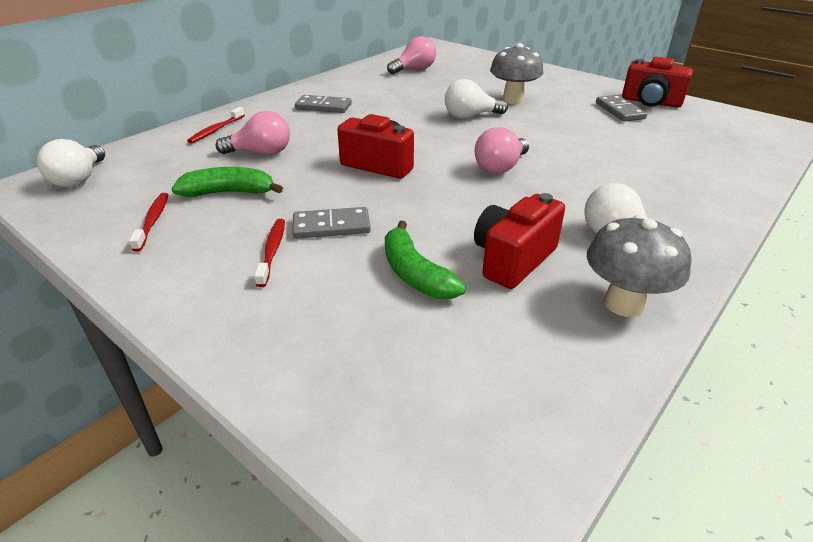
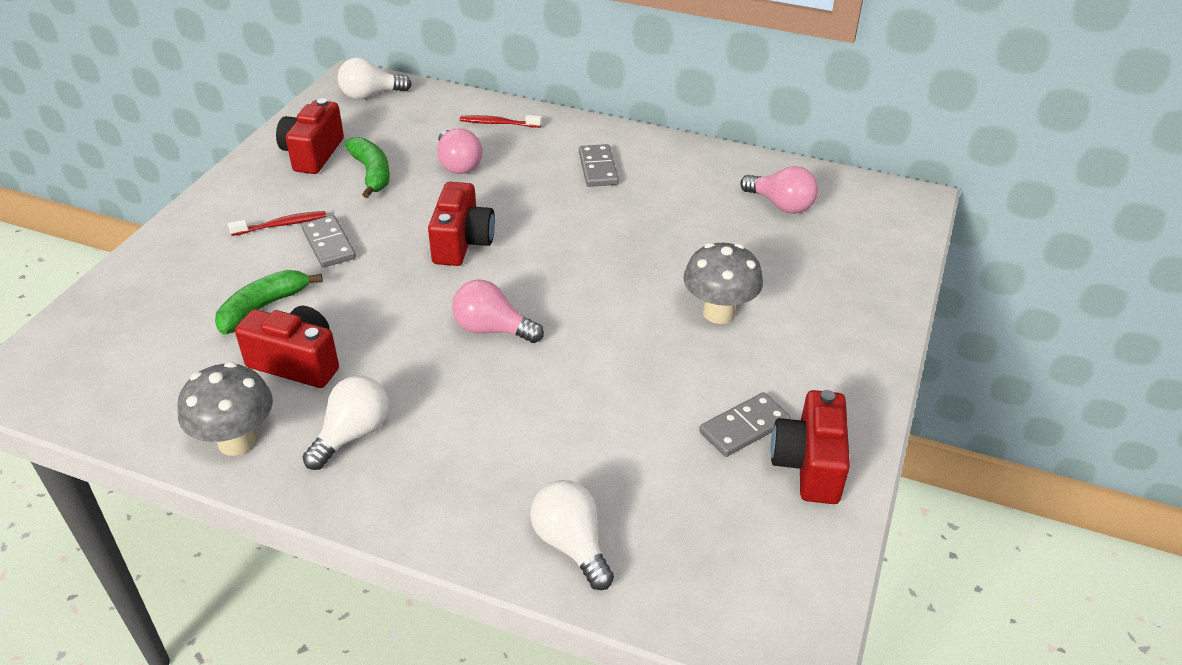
camera: 70 degrees right, 5 degrees up
red toothbrush [129,193,169,252] -> red camera [276,98,344,174]
white light bulb [445,79,508,119] -> white light bulb moved to [530,480,614,590]

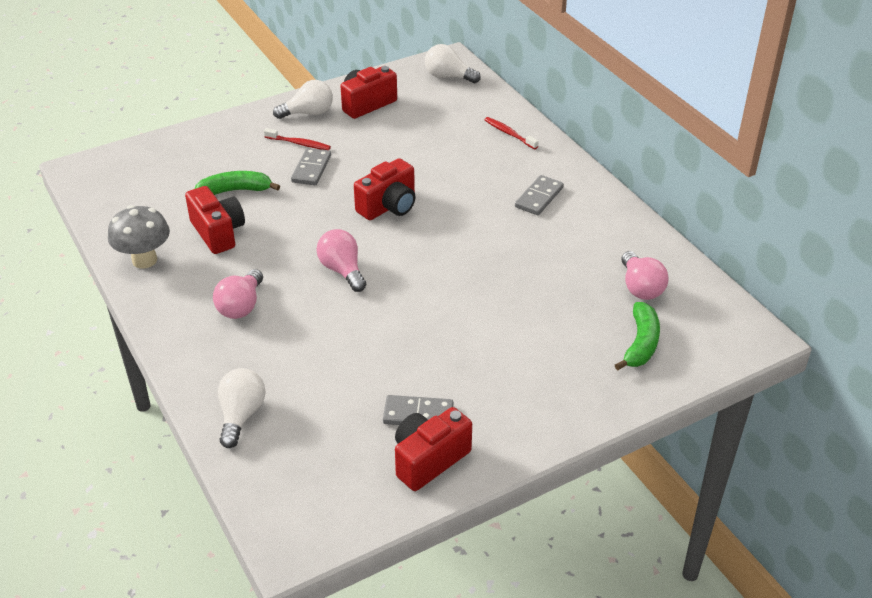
camera: 40 degrees right, 0 degrees up
white light bulb [303,376,389,470] -> white light bulb moved to [273,80,333,119]
green banana [345,137,390,198] -> green banana moved to [615,302,660,370]
pink light bulb [437,128,482,174] -> pink light bulb moved to [213,269,263,319]
grey mushroom [683,243,763,324] -> none

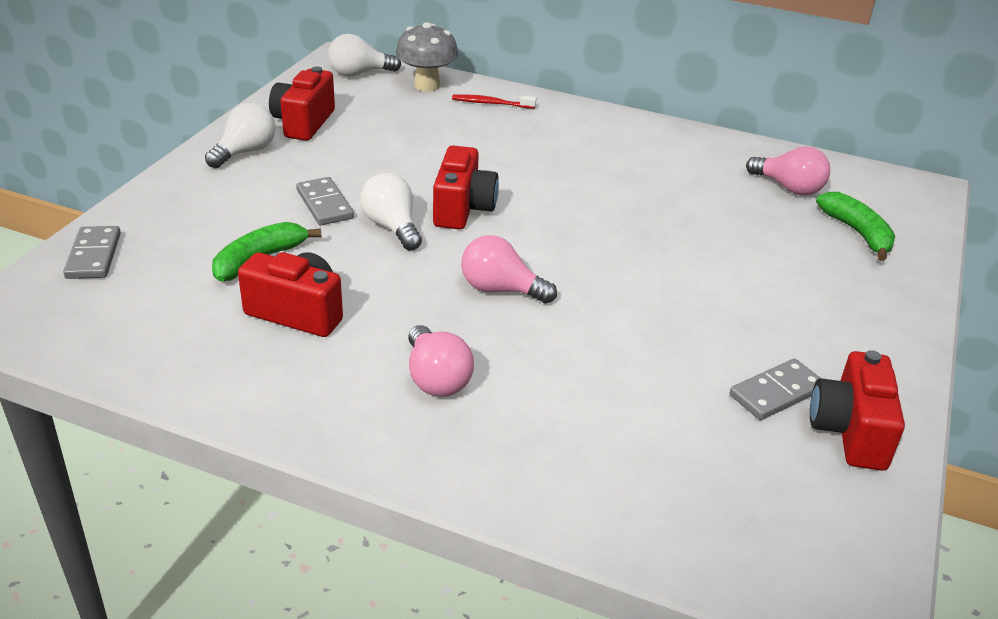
camera: 40 degrees left, 5 degrees down
grey mushroom [108,205,170,269] -> grey mushroom moved to [396,22,458,92]
white light bulb [218,368,266,448] -> white light bulb moved to [360,173,422,251]
red toothbrush [264,128,331,150] -> none
grey domino [515,175,564,215] -> grey domino moved to [63,226,121,279]

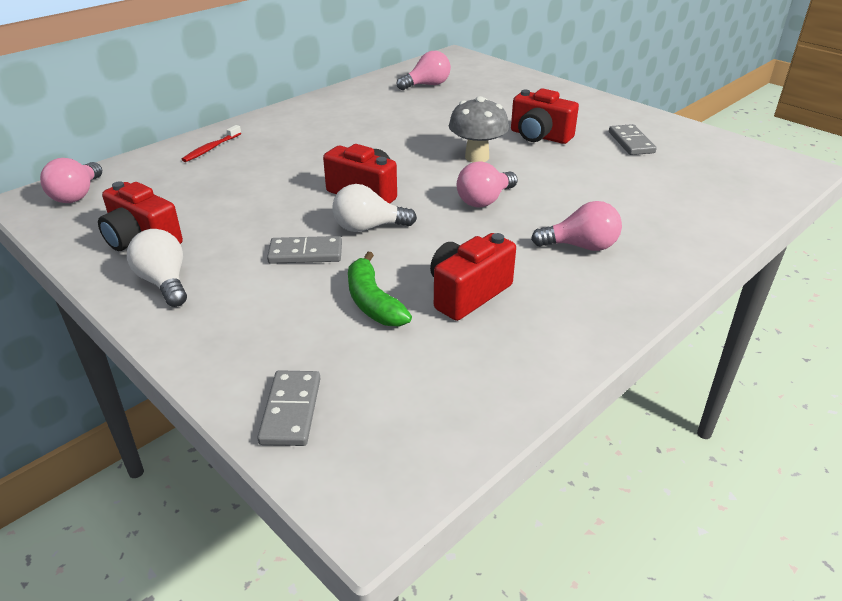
camera: 65 degrees left, 0 degrees up
grey domino [63,226,121,279] -> grey domino turned 75 degrees clockwise [257,370,321,446]
white light bulb [328,34,401,77] -> pink light bulb [40,158,102,203]
grey mushroom [396,22,458,92] -> grey mushroom moved to [449,96,509,162]
red camera [810,350,905,471] -> red camera moved to [511,89,579,144]
green banana [816,192,896,261] -> none

